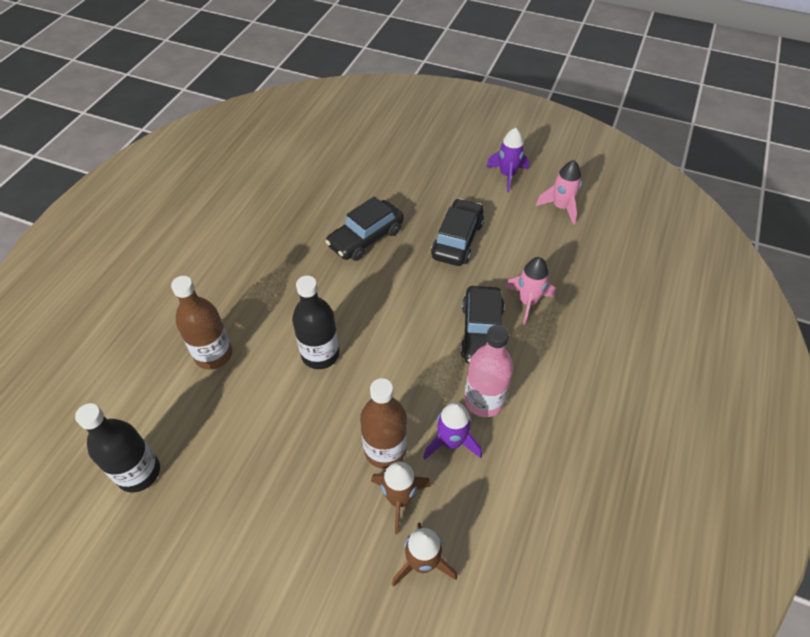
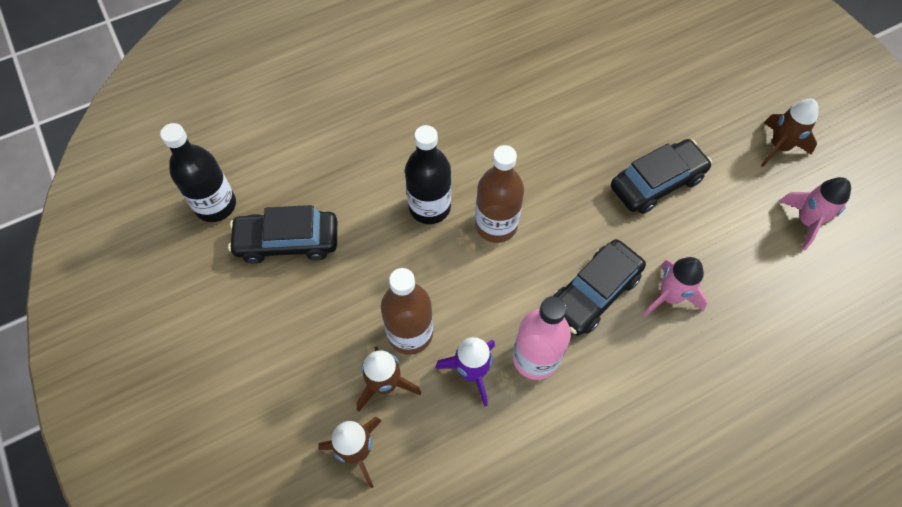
camera: 40 degrees right, 10 degrees up
brown bottle [171,276,232,370] -> brown bottle moved to [475,145,524,243]
black car [325,196,404,261] -> black car moved to [228,205,337,264]
purple rocket [486,128,529,192] -> brown rocket [761,99,819,167]

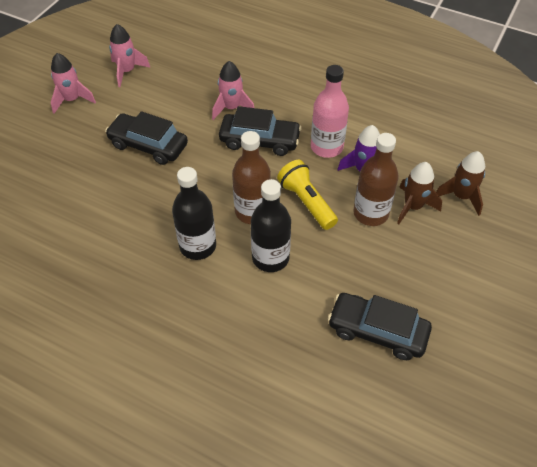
camera: 125 degrees left, 10 degrees down
black bottle [160,123,236,222] -> black bottle moved to [172,167,216,260]
black car [228,205,337,264] -> black car turned 150 degrees clockwise [328,293,432,360]
brown rocket [761,99,819,167] -> pink rocket [51,53,96,114]
none -> yellow flashlight [277,160,338,230]

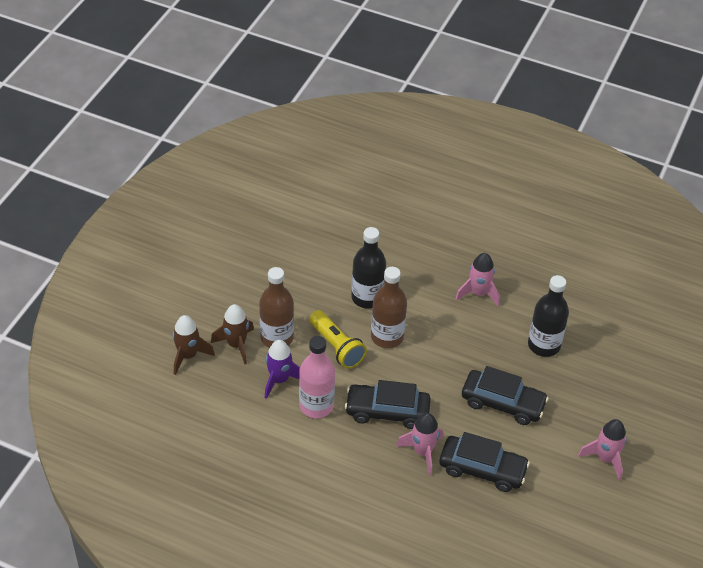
camera: 175 degrees right, 5 degrees down
pink rocket [109,24,151,87] -> pink rocket moved to [455,253,500,307]
black bottle [172,167,216,260] -> black bottle moved to [528,275,569,357]
black car [328,293,432,360] -> black car moved to [439,432,530,492]

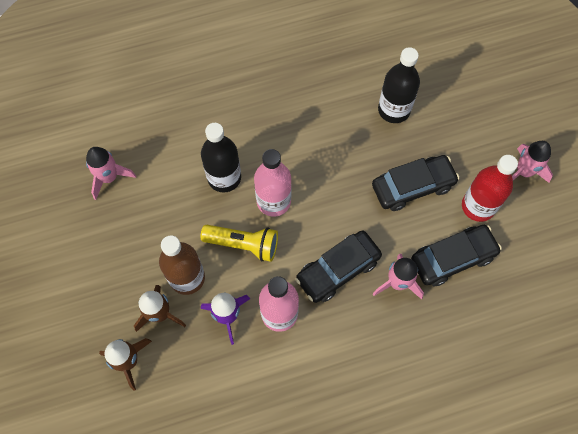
camera: 40 degrees left, 20 degrees up
brown bottle [371,267,407,348] -> pink bottle [254,149,292,217]
pink rocket [455,253,500,307] -> pink rocket moved to [86,147,136,200]
none -> red bottle [462,155,518,222]

